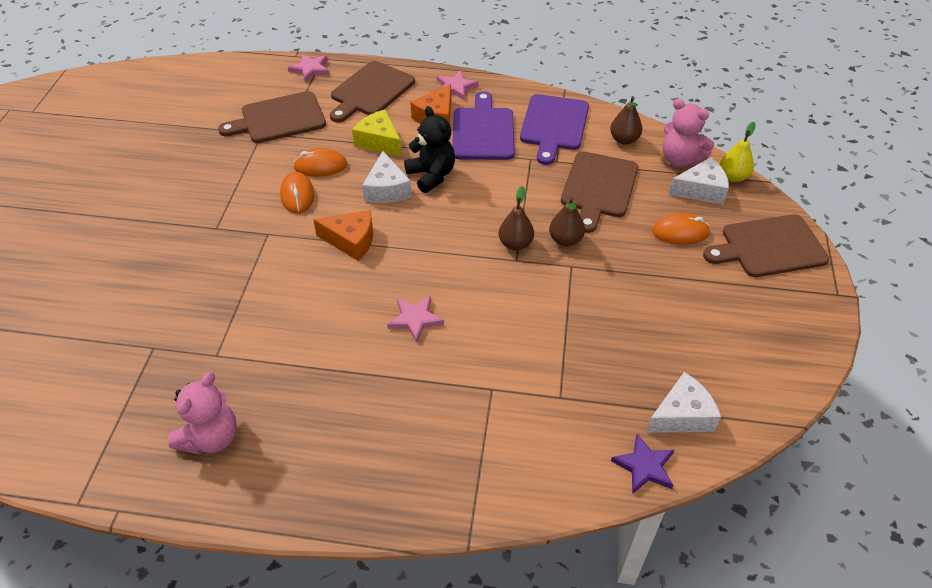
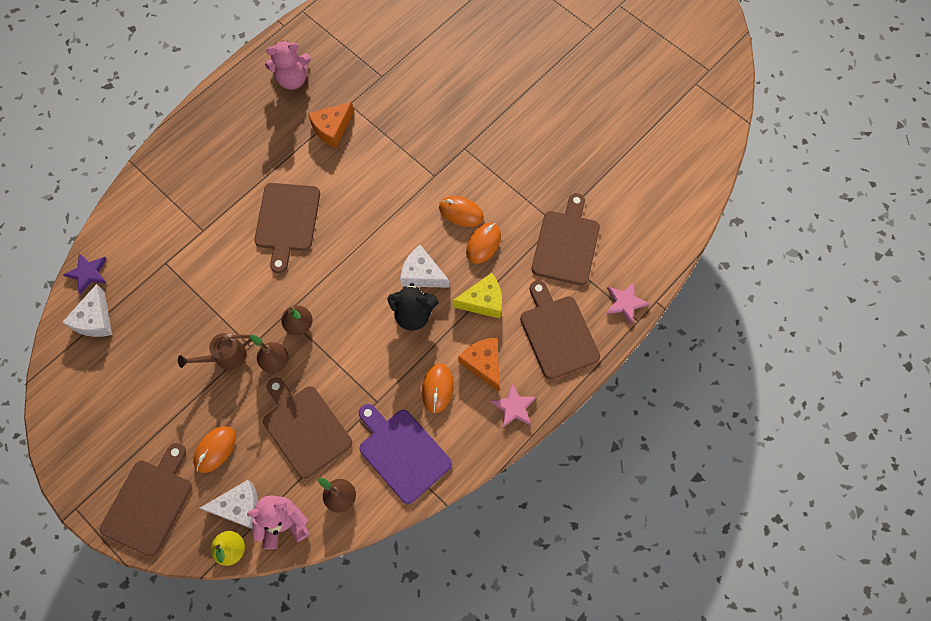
camera: 125 degrees right, 20 degrees up
pink teddy bear [168,372,237,455] -> pink teddy bear turned 75 degrees counterclockwise [265,40,311,90]
orange cheese [313,210,373,261] -> orange cheese moved to [308,102,354,148]
pink star [387,296,444,343] -> brown cutting board [254,183,320,274]
purple cutting board [452,91,515,160] -> orange mouse [422,363,454,413]
white cheese [669,157,729,205] -> white cheese turned 120 degrees counterclockwise [200,480,258,529]
none -> brown watering can [178,333,252,370]

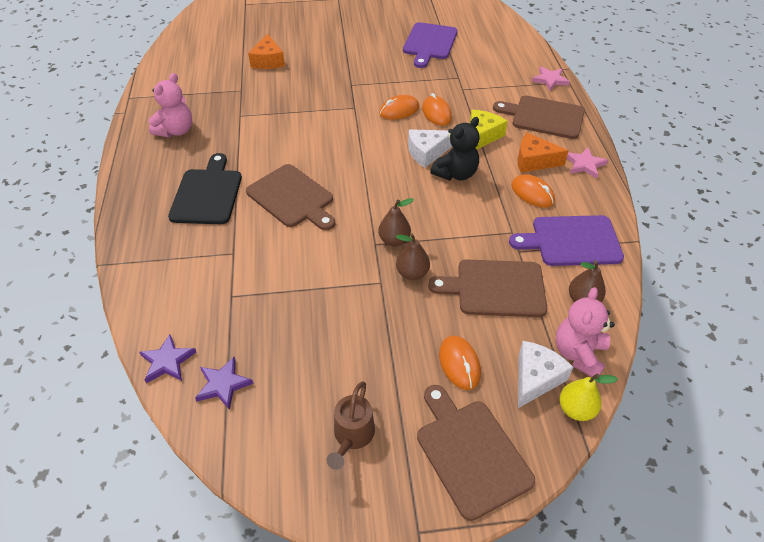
camera: 50 degrees left, 20 degrees down
white cheese [62,284,112,337] -> purple star [195,357,253,410]
brown watering can [178,333,252,370] -> brown watering can moved to [327,381,375,470]
orange cheese [308,102,354,148] -> orange cheese moved to [248,34,285,69]
brown cutting board [531,193,600,286] -> none
none -> black cutting board [168,153,242,224]
none -> purple cutting board [403,22,458,68]

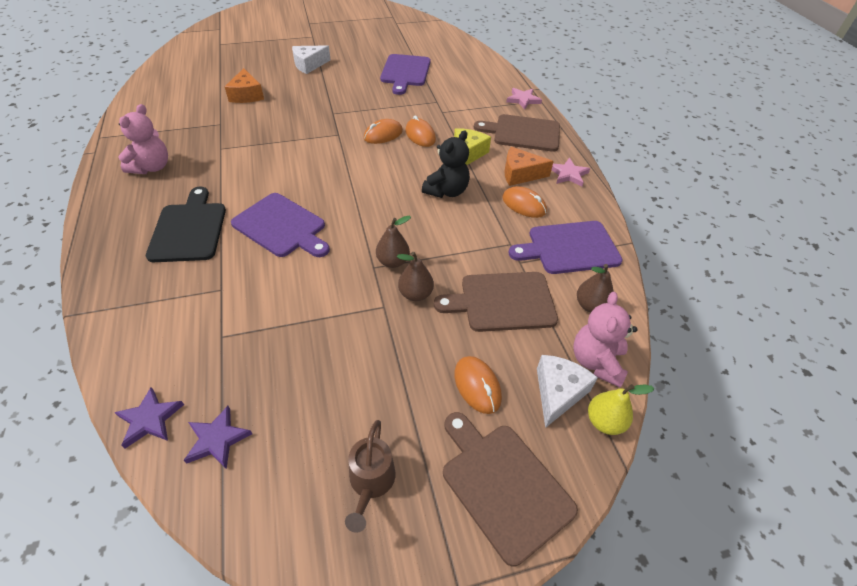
camera: 10 degrees left, 0 degrees up
brown cutting board [246,164,335,230] -> purple cutting board [231,193,330,257]
white cheese [408,129,452,168] -> white cheese moved to [292,45,331,74]

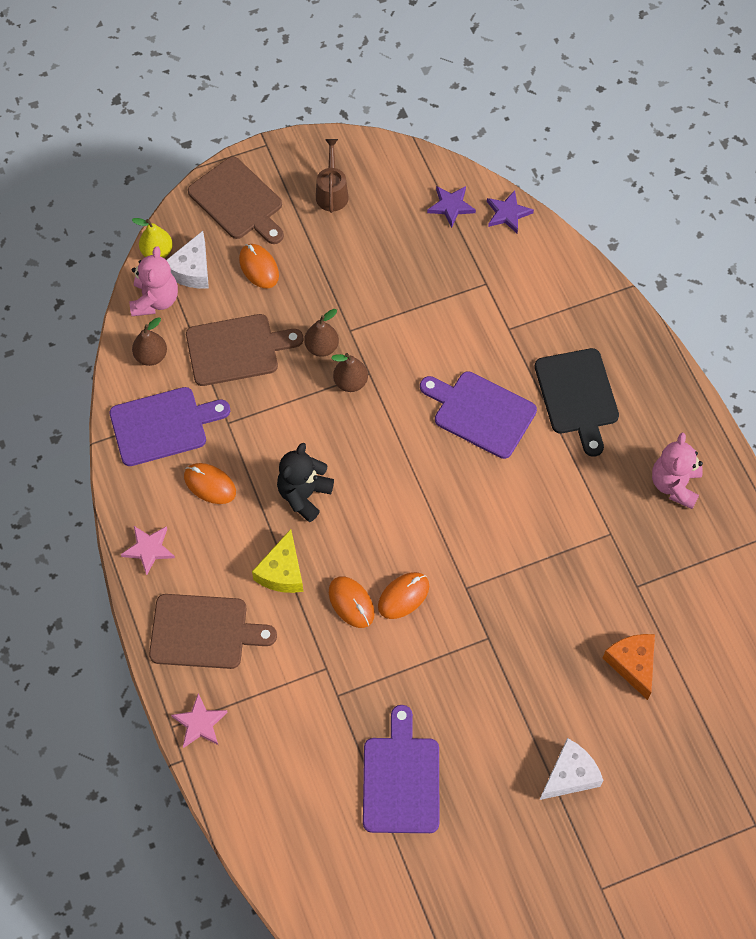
camera: 175 degrees right, 15 degrees up
orange cheese [505,147,554,186] -> none

